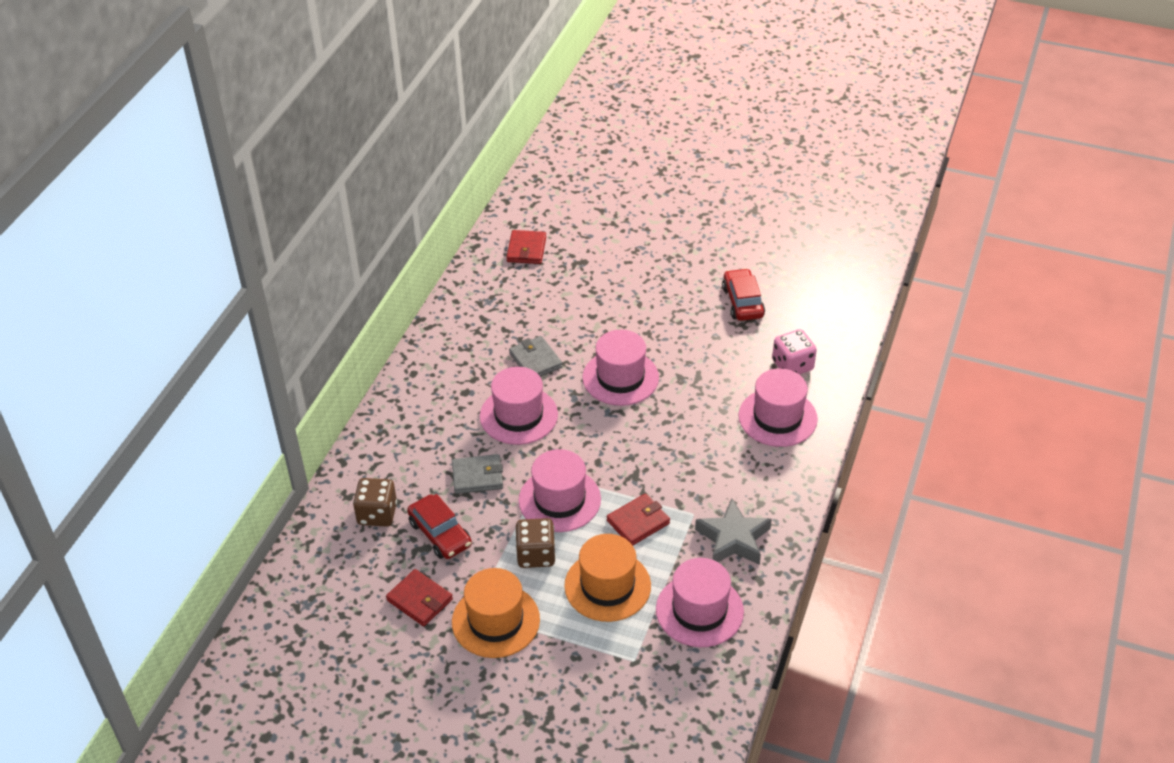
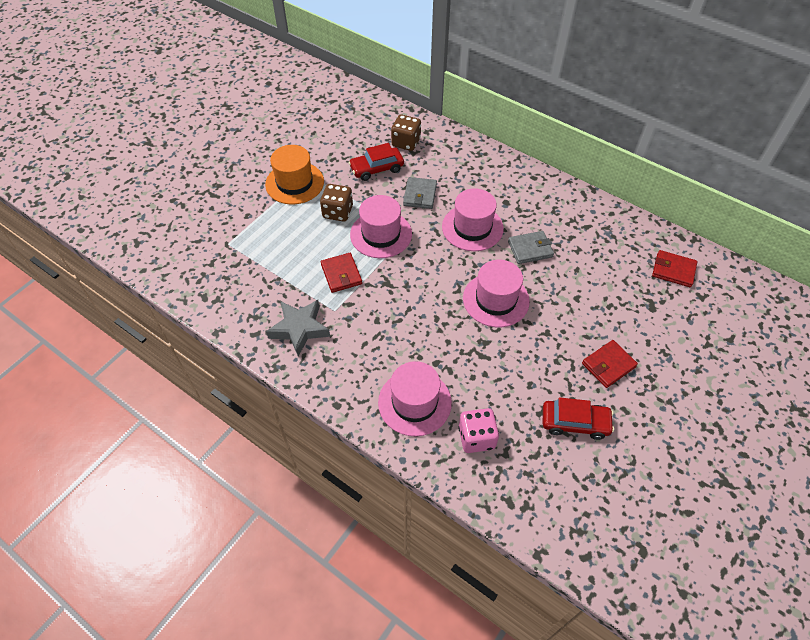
camera: 105 degrees right, 10 degrees up
red wallet [386,569,453,626] -> red wallet moved to [582,340,638,388]
orange hat [564,534,651,622] -> none
pink hat [656,558,744,647] -> none

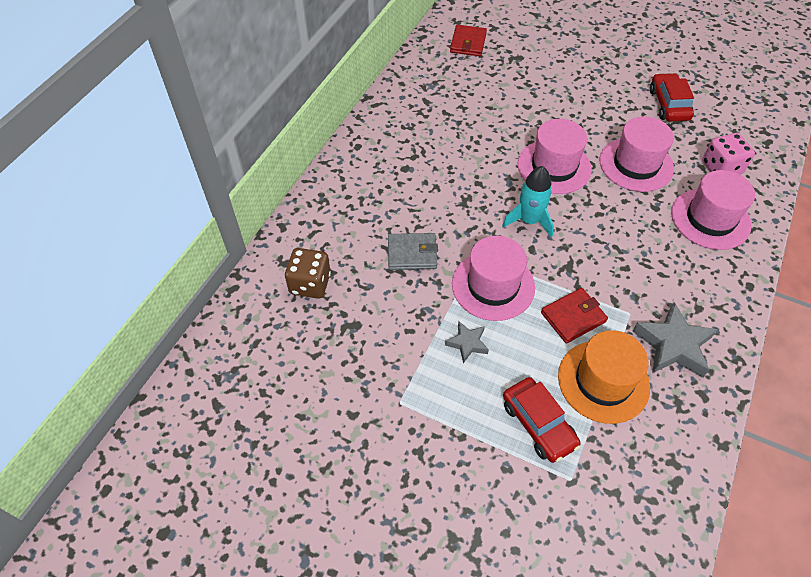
camera: 100 degrees left, 0 degrees up
orange hat [265,145,324,204] -> orange hat moved to [558,330,650,424]
brown dice [320,184,353,222] -> grey star [445,321,489,363]
red car [349,143,404,181] -> red car moved to [503,377,581,463]
pink hat [442,188,504,251] -> pink hat moved to [600,117,674,192]
grey wallet [508,231,554,264] -> none
red wallet [582,340,638,388] -> none
none -> turquoise rocket [502,166,554,237]

